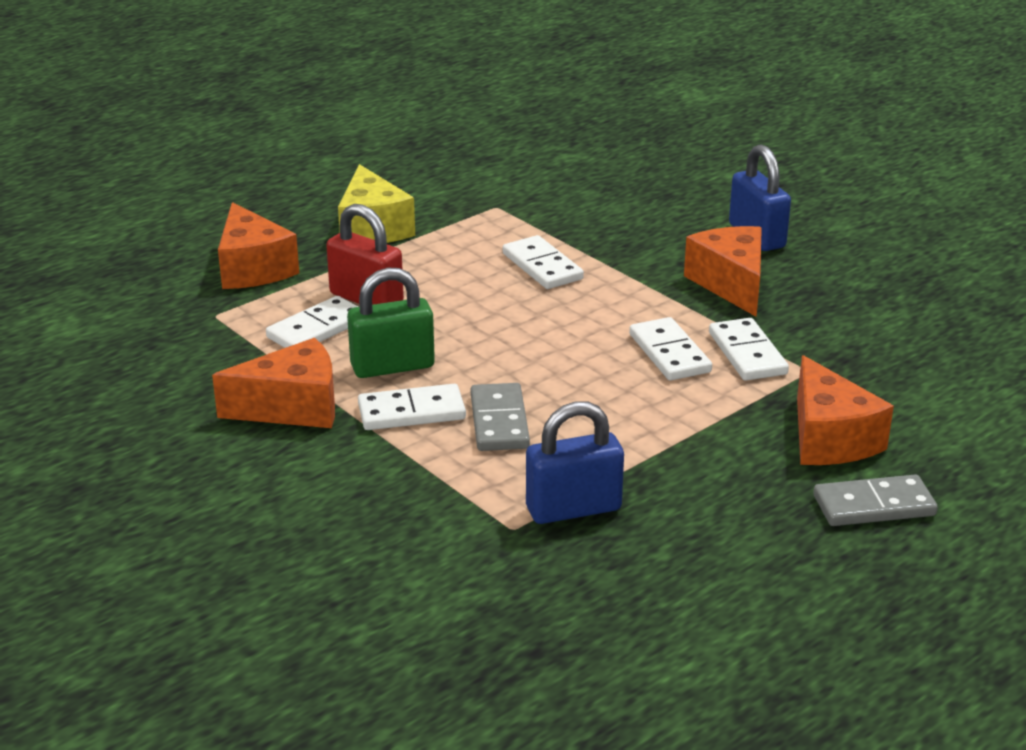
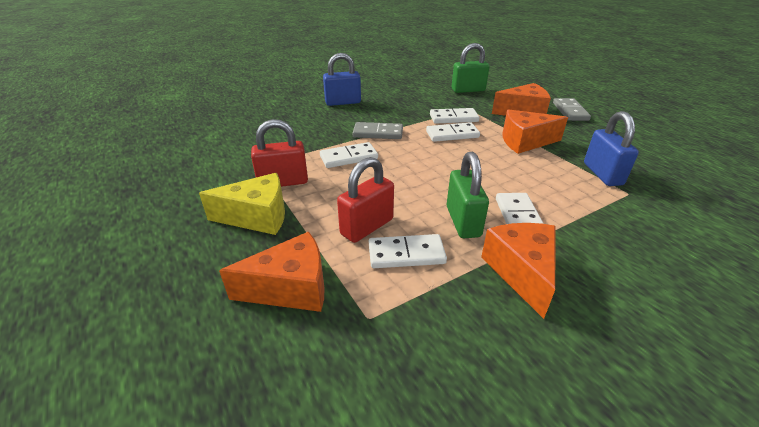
camera: 80 degrees left, 5 degrees up
white domino [266,296,358,348] -> white domino turned 60 degrees counterclockwise [369,234,447,268]
grey domino [471,383,530,451] -> grey domino moved to [353,122,403,139]
orange cheese [684,226,762,317] -> orange cheese moved to [503,109,568,154]
none -> red padlock [251,119,308,187]
none -> green padlock [451,43,490,93]

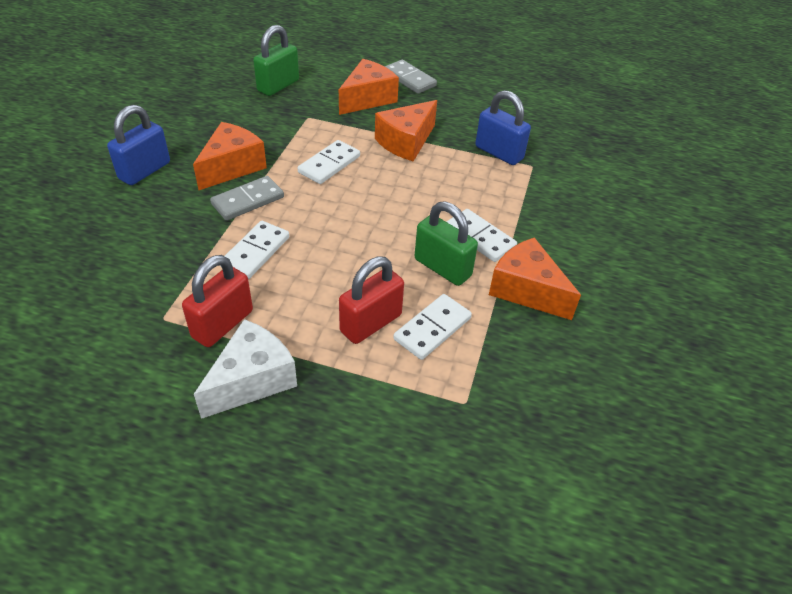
camera: 45 degrees left, 10 degrees up
yellow cheese [199,173,285,235] -> white cheese [194,319,297,419]
orange cheese [219,232,325,312] -> orange cheese moved to [193,122,267,190]
red padlock [337,157,394,243] -> red padlock turned 45 degrees clockwise [339,256,404,344]
white domino [430,108,479,124] -> none

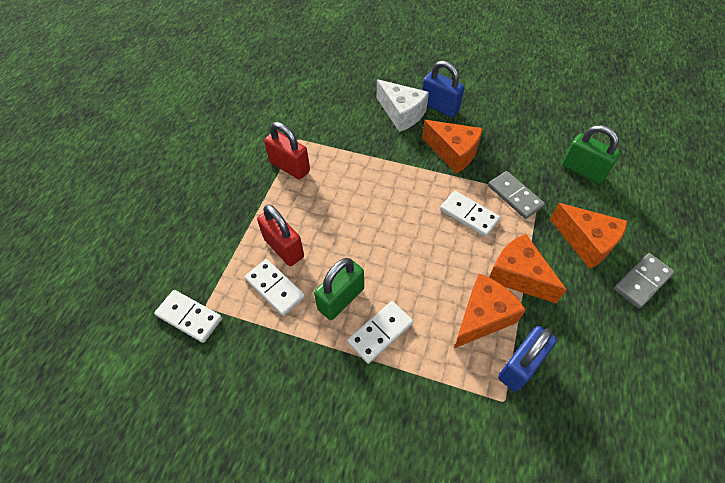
camera: 95 degrees right, 10 degrees up
white cheese [194,319,297,419] -> white cheese moved to [377,79,429,132]
grey domino [210,176,284,221] -> grey domino moved to [488,171,545,219]
white domino [225,221,289,279] -> white domino moved to [154,290,222,343]
orange cheese [489,237,581,320] -> orange cheese moved to [454,274,526,348]

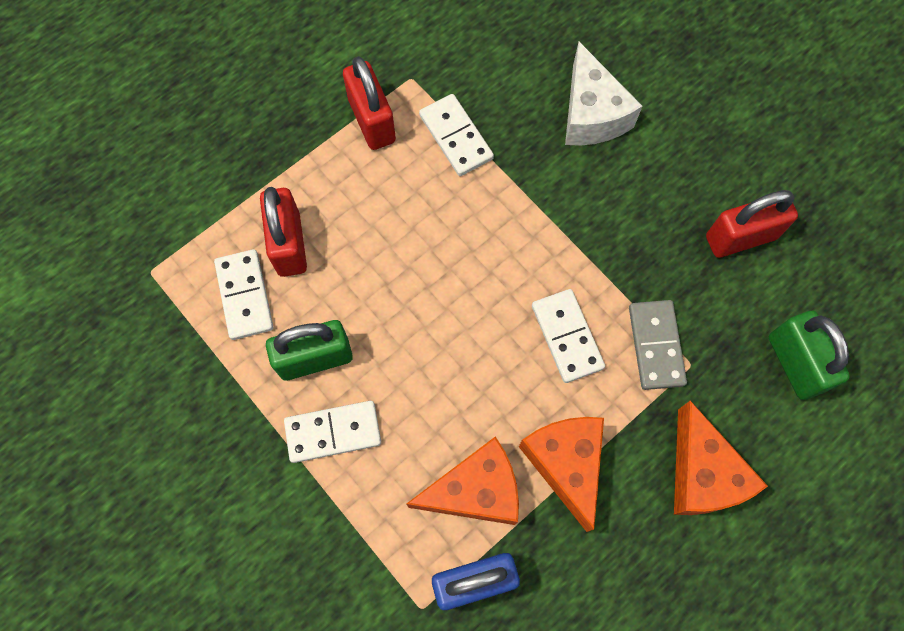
camera: 30 degrees right, 15 degrees up
white domino [154,290,222,343] -> white domino moved to [419,94,494,176]
blue padlock [422,60,464,117] -> none
orange cheese [422,120,483,174] -> none
grey domino [614,253,675,308] -> none
none -> red padlock [706,190,798,258]

